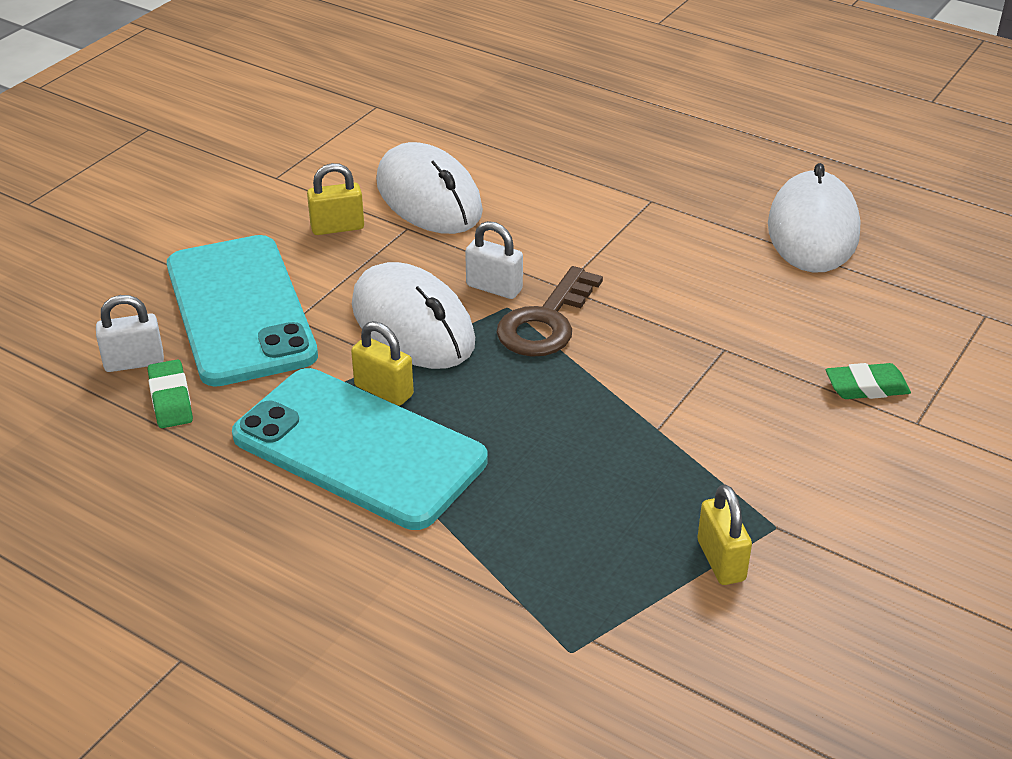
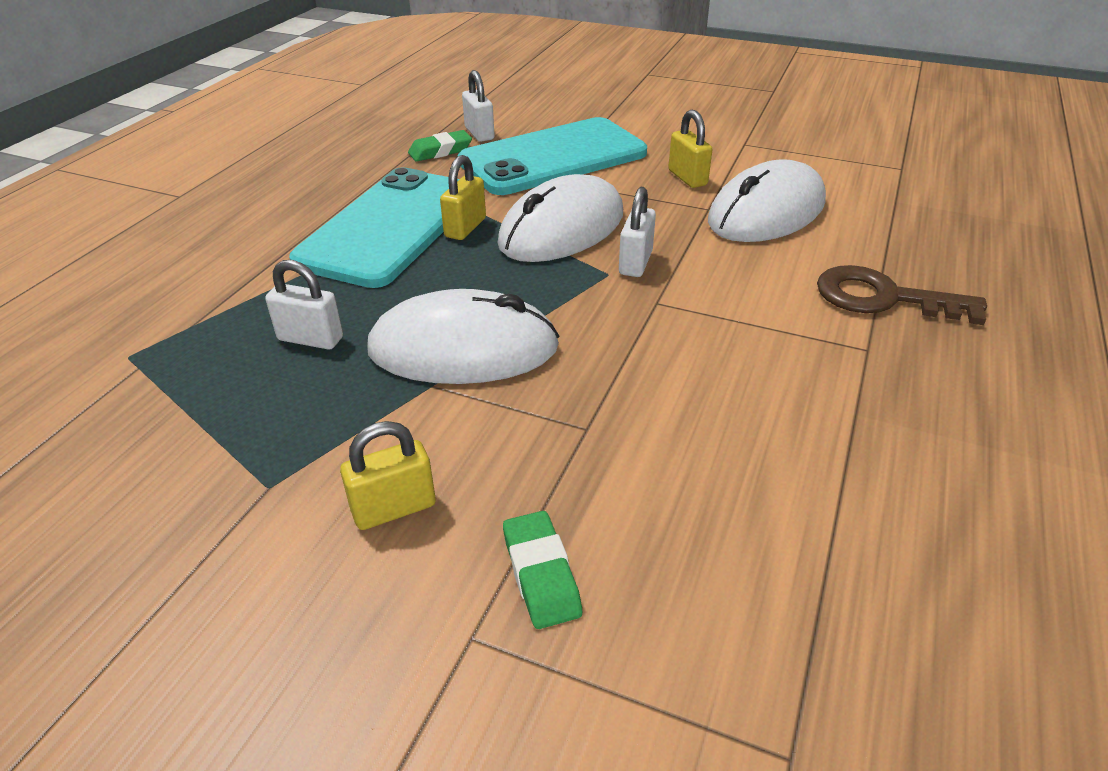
camera: 80 degrees right, 0 degrees up
brown key [496,266,603,357] -> brown key moved to [817,265,987,325]
yellow padlock [698,484,752,585] -> yellow padlock moved to [340,421,436,530]
white mouse [768,163,860,273] -> white mouse moved to [367,289,559,384]
none -> white padlock [265,260,343,350]

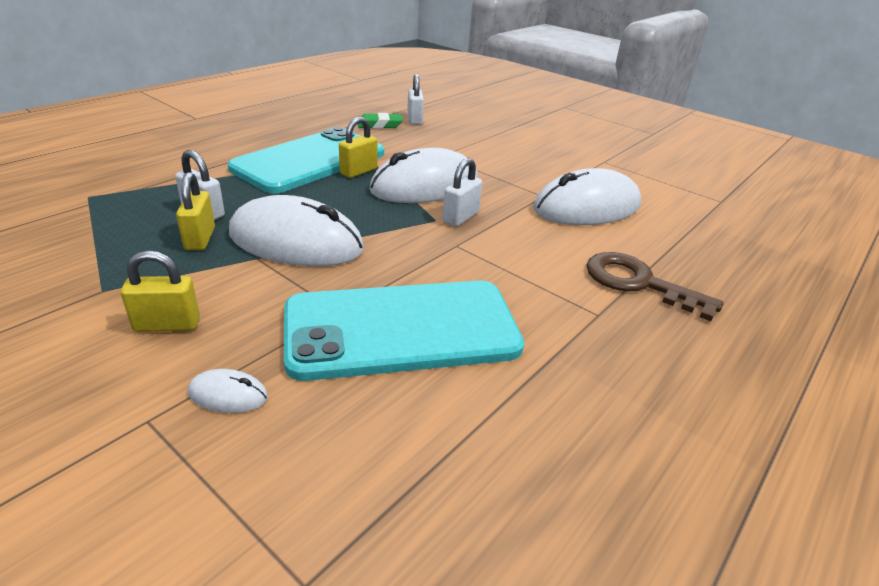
camera: 15 degrees right, 5 degrees down
turquoise phone [458,117,647,195] -> turquoise phone moved to [284,280,524,381]
green eraser [503,511,582,629] -> white mouse [188,369,268,413]
yellow padlock [668,110,713,188] -> yellow padlock moved to [176,172,215,250]

